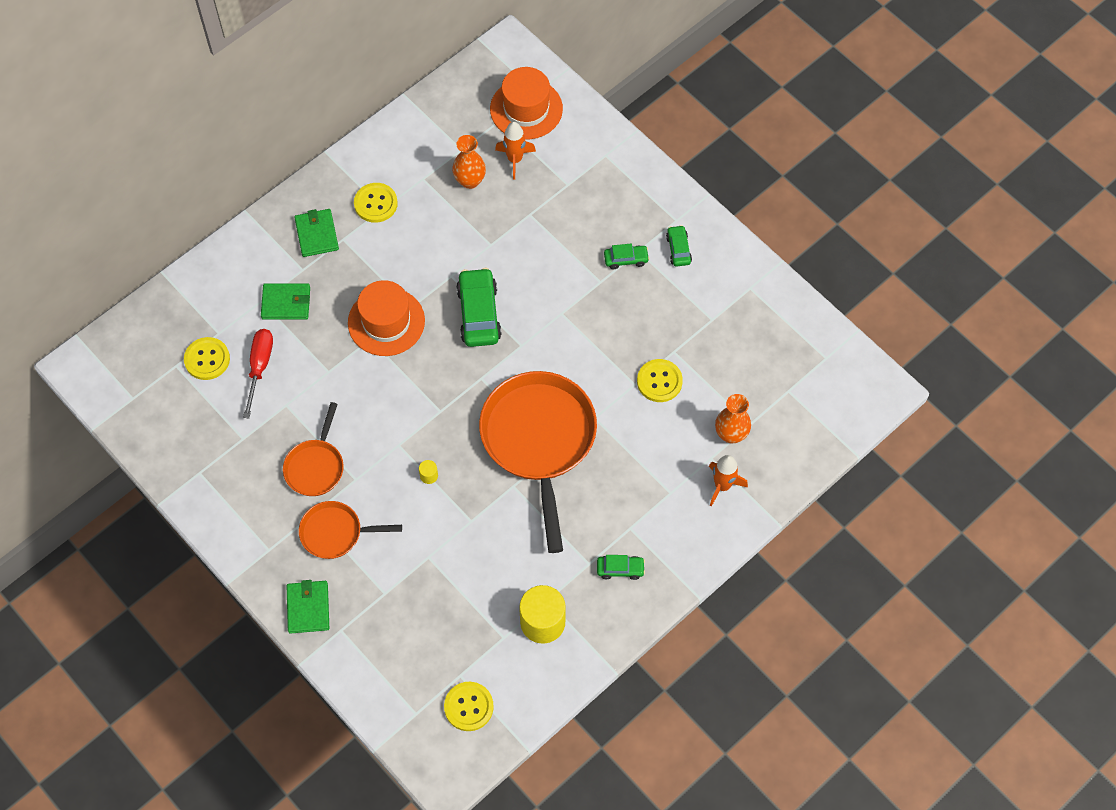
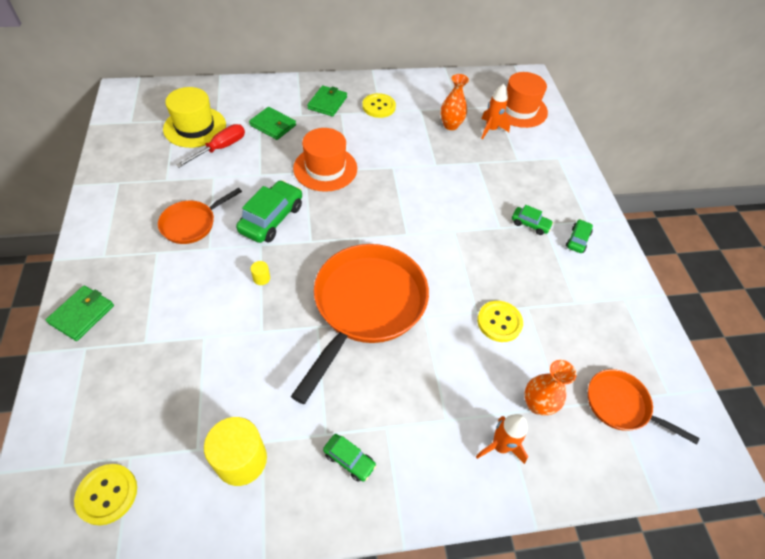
camera: 30 degrees right, 10 degrees down
yellow button [184,337,230,380] -> yellow hat [163,87,226,148]
orange pan [299,501,402,559] -> orange pan moved to [588,369,699,445]
green car [456,268,502,347] -> green car moved to [236,180,302,243]

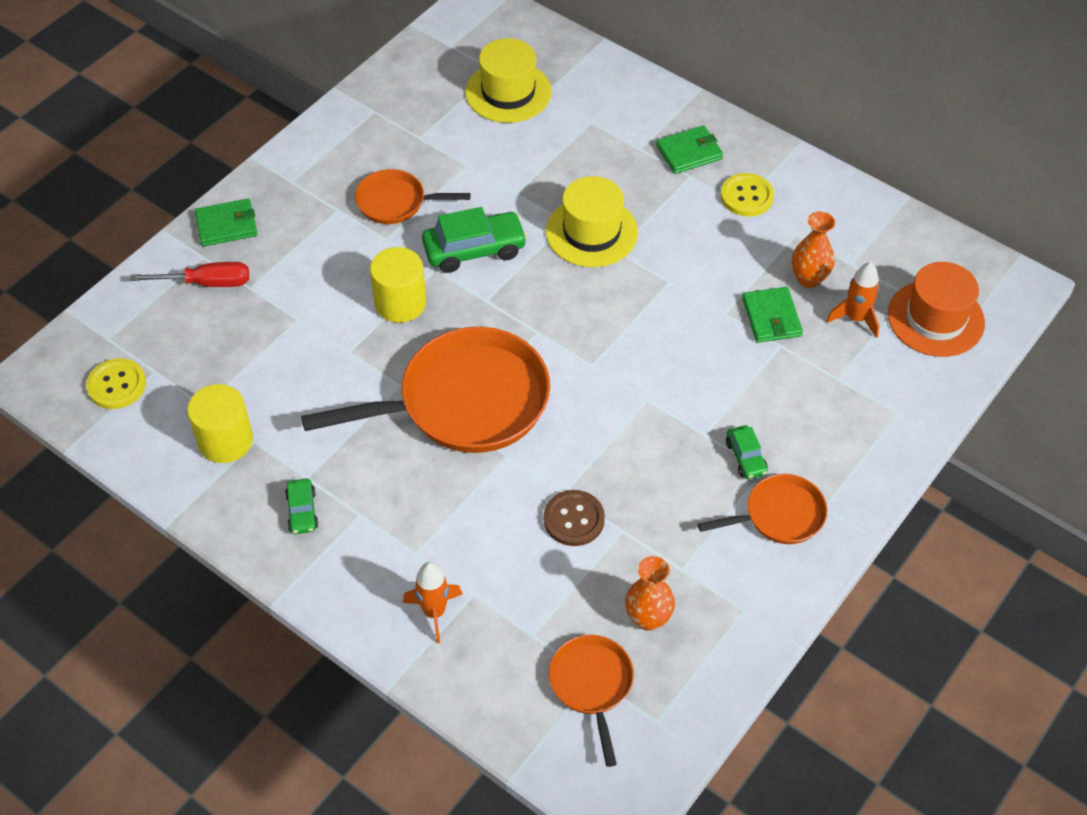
camera: 50 degrees right, 0 degrees up
red screwdriver [176,124,245,168] -> red screwdriver moved to [130,262,249,287]
green wallet [249,107,296,140] -> green wallet moved to [742,287,803,343]
yellow cylinder [250,261,270,285] -> yellow cylinder [370,247,426,323], size x2.40
orange hat [293,128,357,192] -> yellow hat [546,176,638,267]
yellow button [477,301,523,342] -> brown button [544,490,605,546]
orange vase [525,360,577,415] -> orange vase moved to [625,556,675,631]
green car [566,219,593,253] -> orange pan [698,474,827,544]

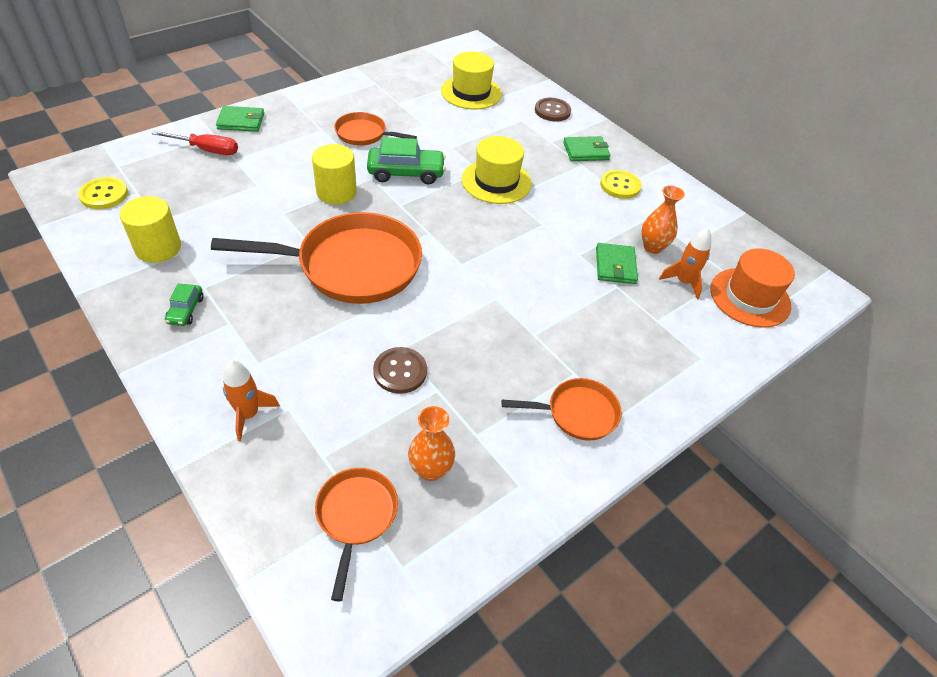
camera: 10 degrees right, 5 degrees down
green car [726,425,768,479] -> none
none -> brown button [535,98,571,121]

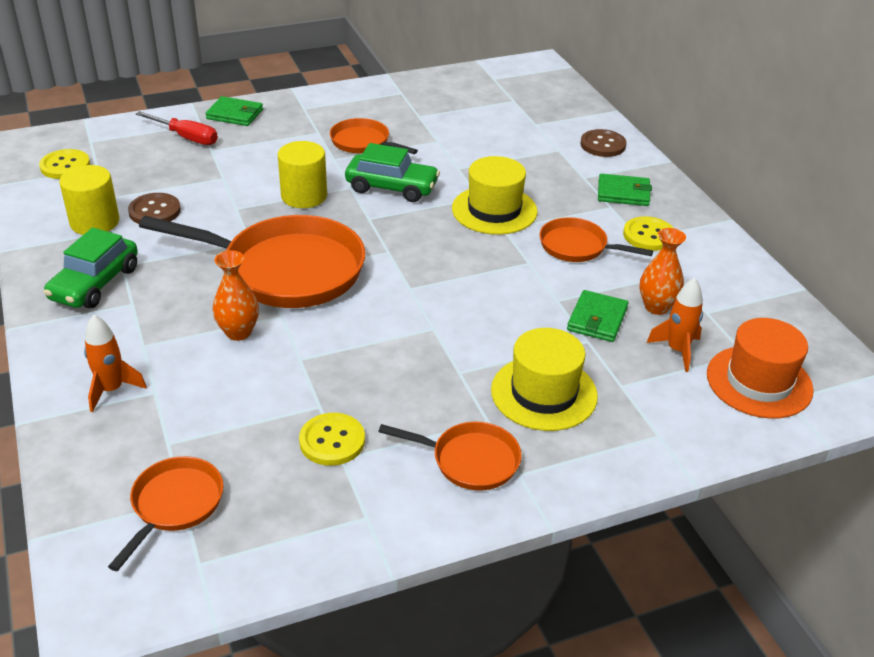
camera: 20 degrees right, 10 degrees down
green car [165,283,203,326] -> green car [44,228,138,309], size x1.86
brown button [373,347,427,394] -> brown button moved to [128,193,181,224]
orange vase [408,406,455,481] -> orange vase moved to [213,250,259,341]
yellow hat [441,52,502,109] -> yellow hat moved to [491,328,598,431]
none -> yellow button [299,413,365,466]
none -> orange pan [539,217,653,262]

